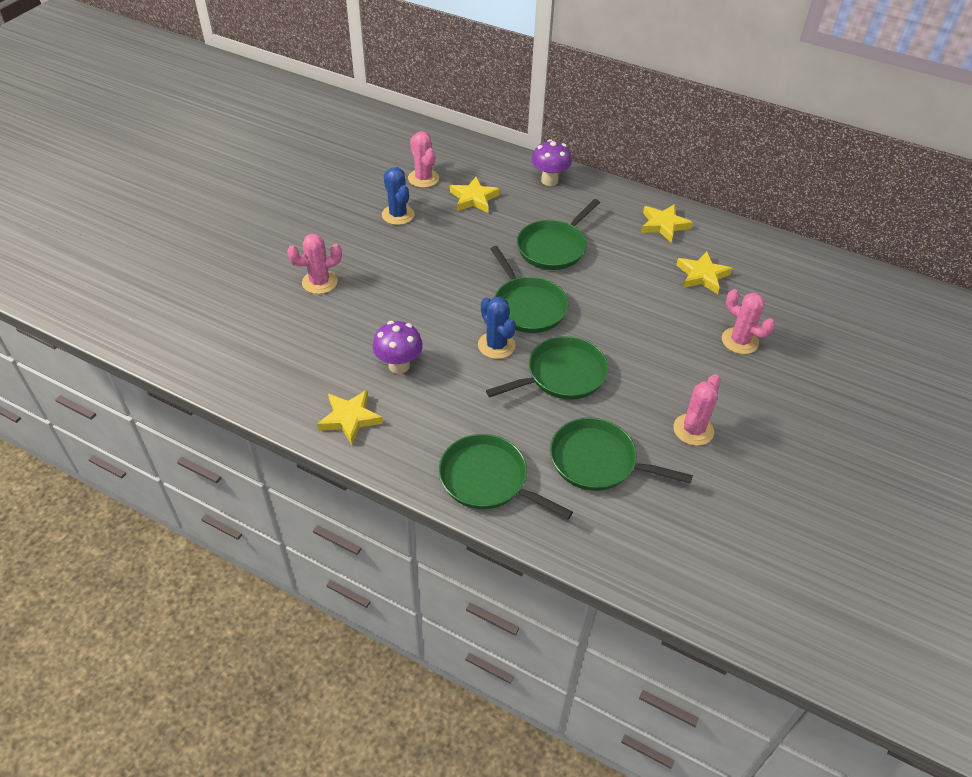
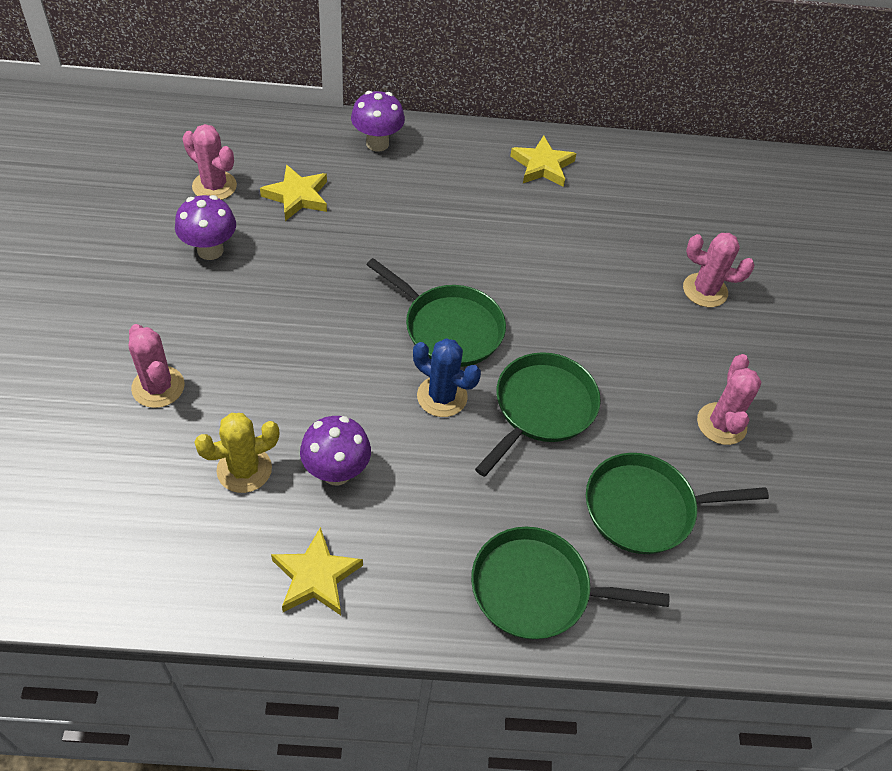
camera: 30 degrees left, 5 degrees up
pink cactus [287,234,342,294] -> pink cactus turned 75 degrees counterclockwise [129,324,184,408]
blue cactus [382,167,414,225] -> purple mushroom [175,195,236,260]
green pan [517,199,600,270] -> none
yellow star [676,251,733,294] -> none
none -> yellow cactus [194,413,279,493]

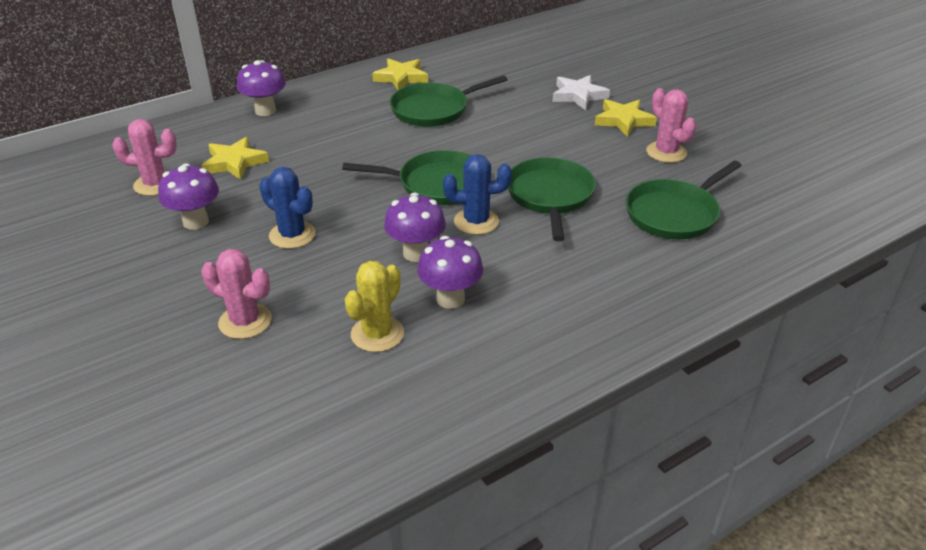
camera: 30 degrees left, 15 degrees down
yellow star [271,527,363,615] -> yellow star moved to [595,99,657,137]
green pan [471,527,669,639] -> green pan moved to [390,75,508,127]
pink cactus [683,233,754,307] -> white star [552,75,610,110]
none -> blue cactus [259,167,316,249]
none -> purple mushroom [384,192,446,262]

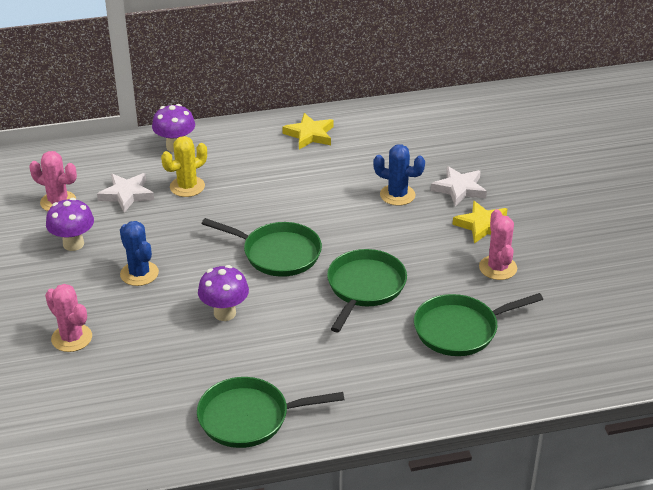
camera: 20 degrees right, 0 degrees up
yellow star [201,137,269,180] -> white star [97,173,154,213]
yellow cactus [345,261,404,352] -> yellow cactus moved to [161,136,207,197]
green pan [390,75,508,127] -> green pan moved to [197,377,345,448]
purple mushroom [417,236,483,309] -> none
blue cactus [443,154,512,235] -> blue cactus moved to [373,144,425,206]

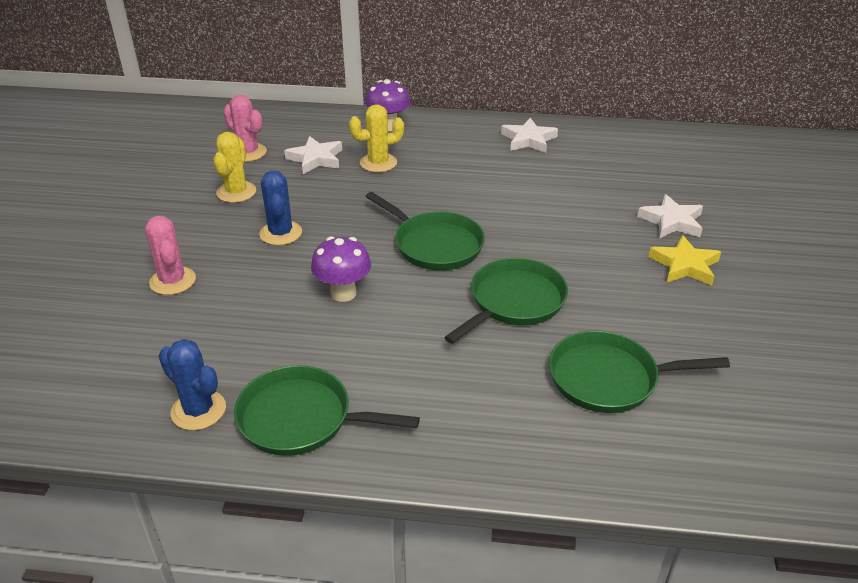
camera: 20 degrees right, 0 degrees up
purple mushroom [46,198,94,251] -> yellow cactus [213,132,256,203]
yellow star [282,113,334,149] -> white star [501,118,558,153]
blue cactus [373,144,425,206] -> blue cactus moved to [159,339,226,430]
pink cactus [479,209,517,280] -> none

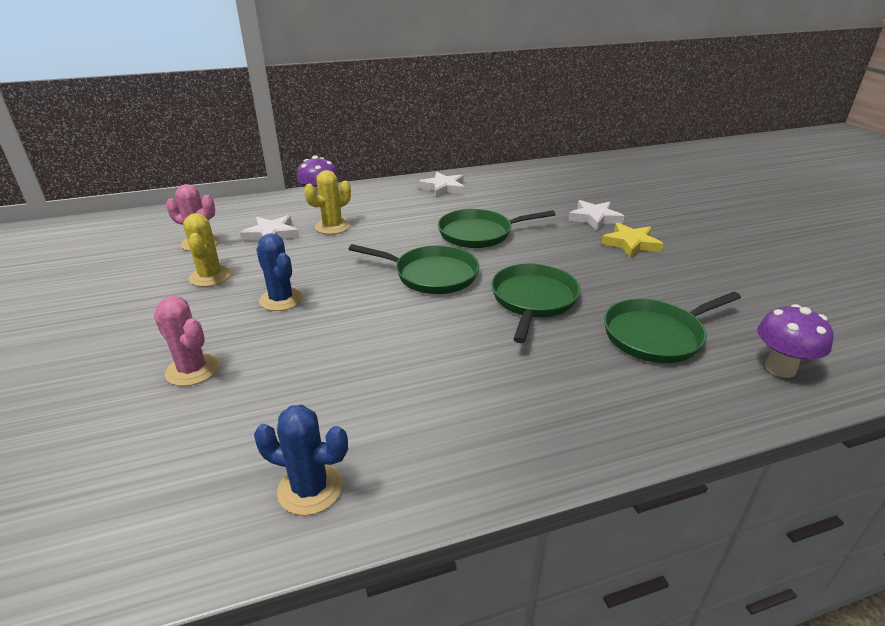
camera: 25 degrees left, 5 degrees down
green pan [234,365,420,456] -> green pan moved to [438,209,556,248]
purple mushroom [311,236,371,302] -> purple mushroom moved to [757,304,834,378]

